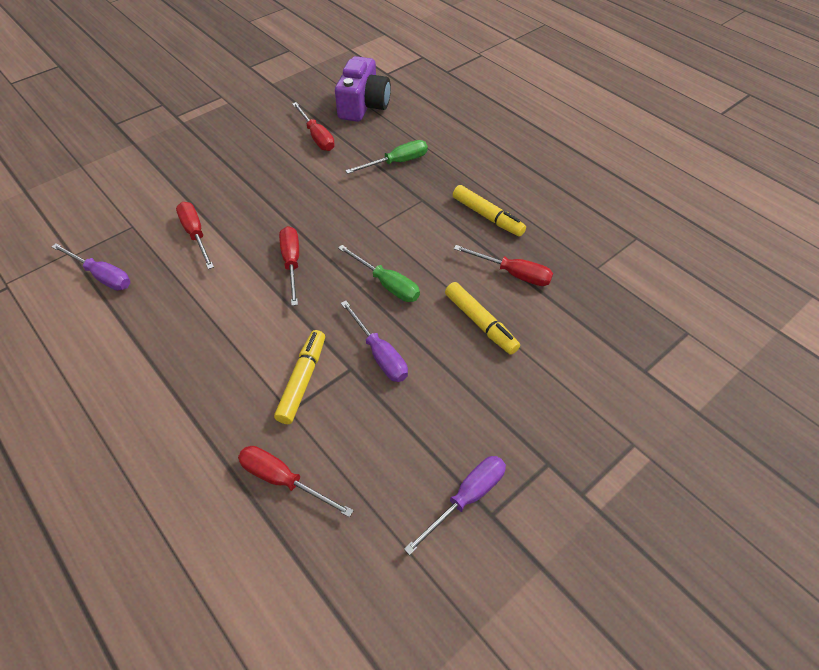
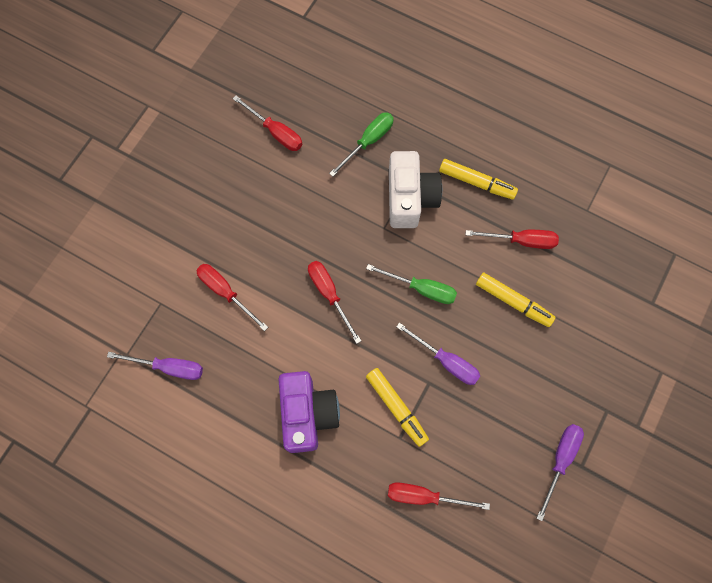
camera: 20 degrees left, 20 degrees up
yellow marker [274,330,325,424] -> yellow marker turned 150 degrees clockwise [366,368,429,447]
purple camera [335,56,391,122] -> purple camera moved to [278,371,340,453]
none -> white camera [389,151,442,228]

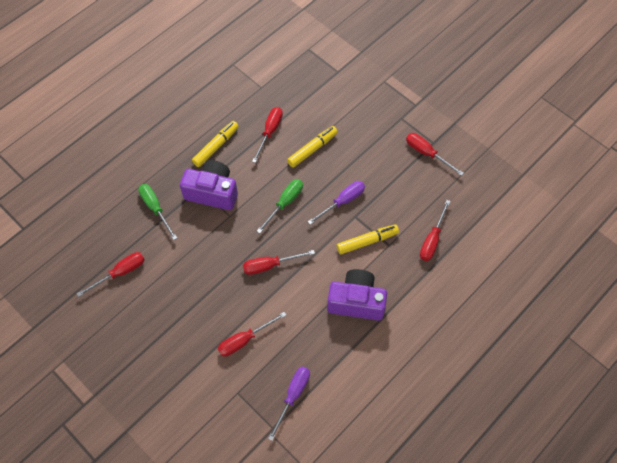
camera: 75 degrees left, 10 degrees down
white camera [389,151,442,228] -> purple camera [180,160,238,210]
purple screwdriver [536,424,584,521] -> red screwdriver [406,133,464,176]

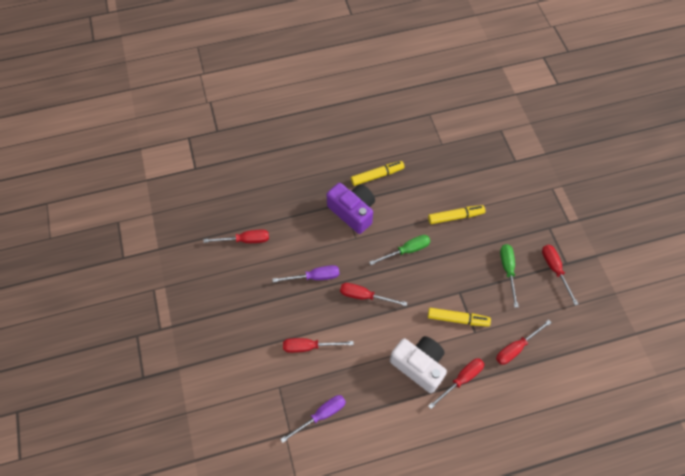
camera: 30 degrees right, 0 degrees up
green screwdriver [138,184,177,240] -> green screwdriver moved to [500,244,519,308]
red screwdriver [252,107,283,163] -> red screwdriver moved to [428,358,484,409]
purple screwdriver [308,181,365,225] -> purple screwdriver moved to [272,265,339,282]
purple camera [327,269,387,321] -> white camera [390,336,447,393]

